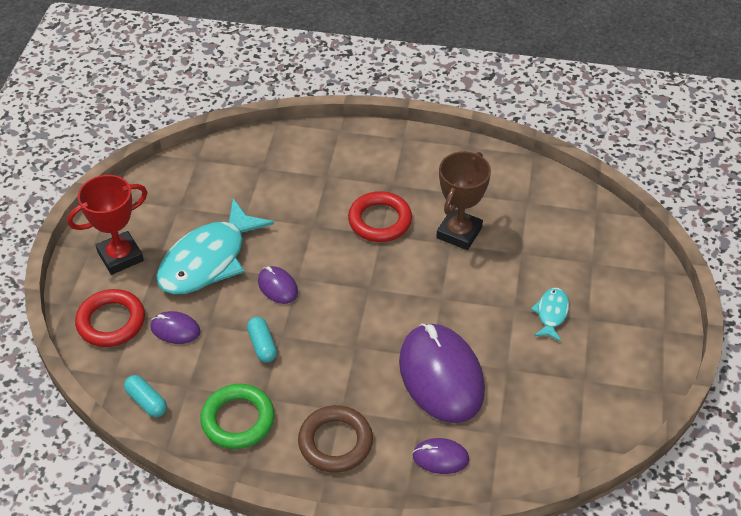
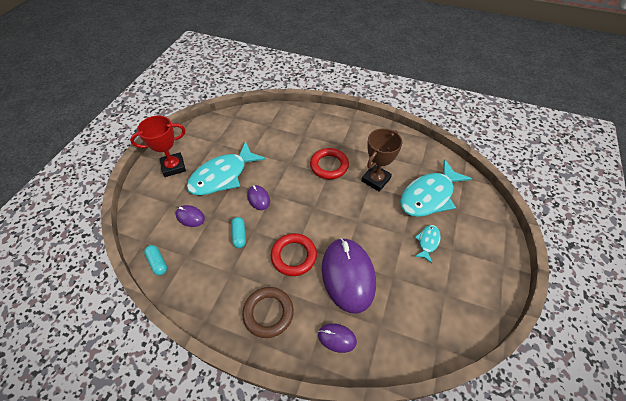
camera: 10 degrees right, 5 degrees up
red ring [75,289,145,347] -> red ring moved to [271,233,317,276]
green ring [200,384,274,449] -> none
none -> turquoise fish [400,159,472,217]

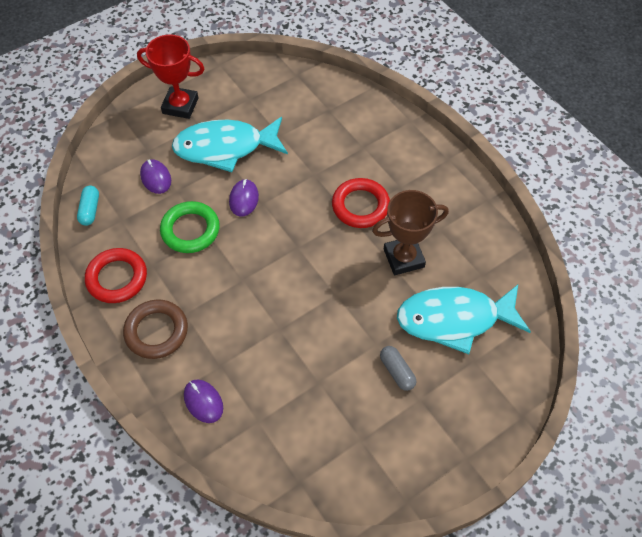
camera: 35 degrees right, 5 degrees up
turquoise capsule [231,217,246,248] -> green ring [160,201,220,253]
red ring [271,233,317,276] -> red ring moved to [85,248,147,303]
purple mouse [322,238,376,313] -> none
turquoise fish [414,225,441,263] -> grey capsule [380,346,416,391]

